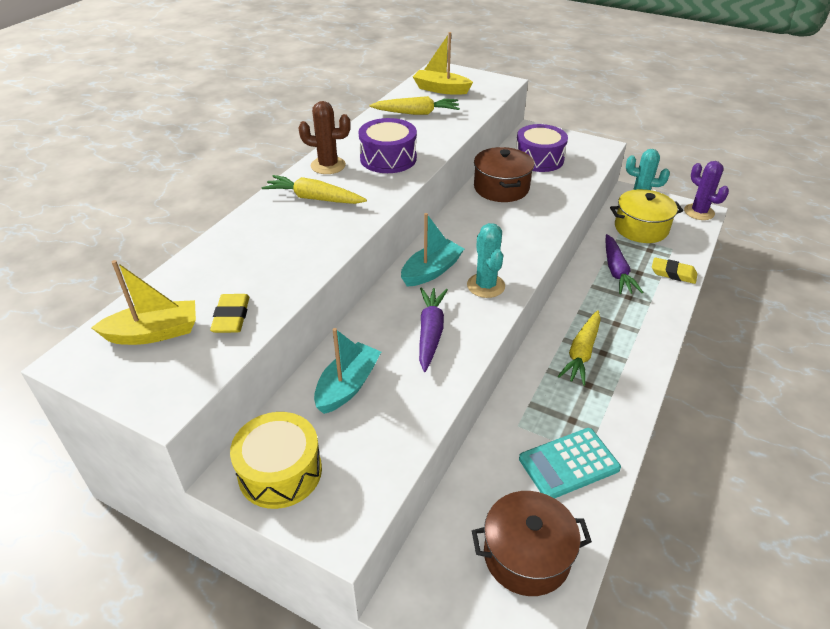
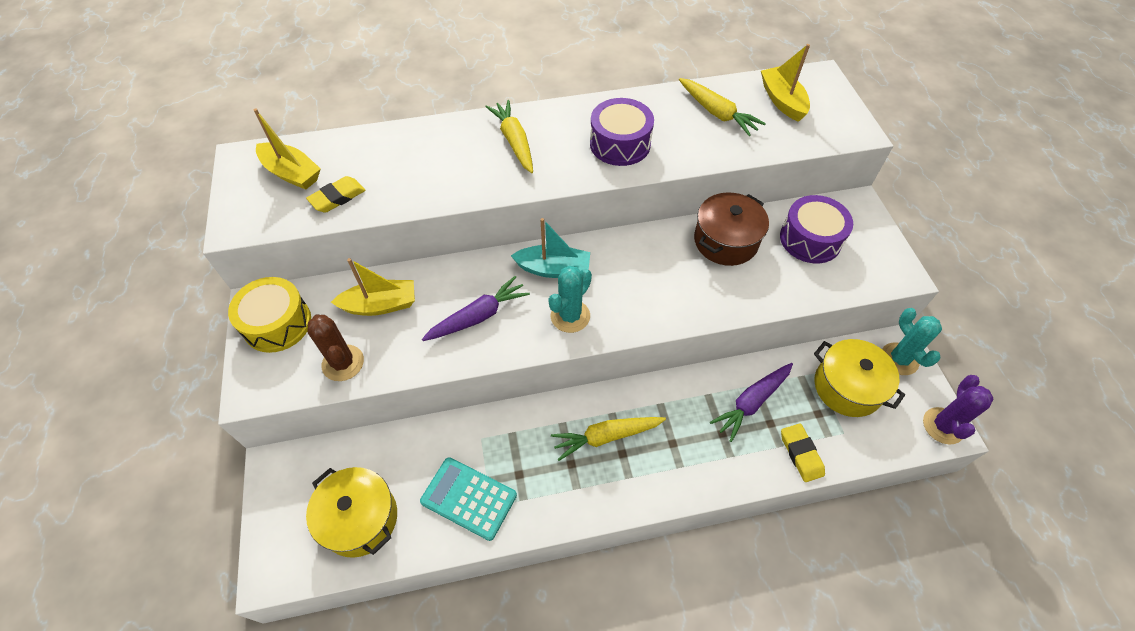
camera: 50 degrees right, 15 degrees up
brown cactus [298,101,351,174] -> brown cactus moved to [307,315,364,381]
turquoise boat [314,328,381,414] -> yellow boat [331,258,415,316]
brown pot [472,491,592,596] -> yellow pot [306,467,397,558]

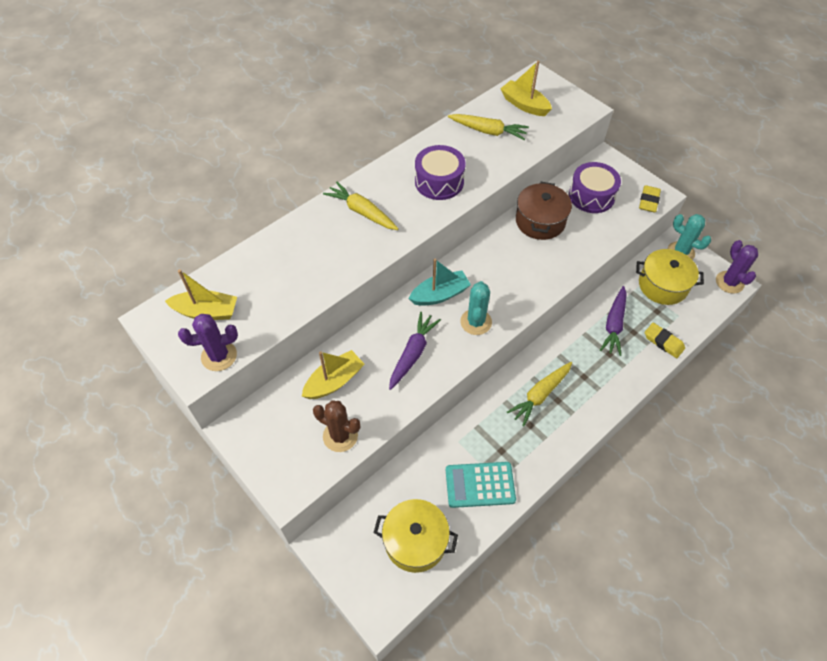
camera: 30 degrees left, 0 degrees up
yellow drum [228,277,311,353] -> none
yellow eraser [306,176,366,213] -> yellow eraser moved to [639,185,661,212]
none -> purple cactus [178,314,238,371]

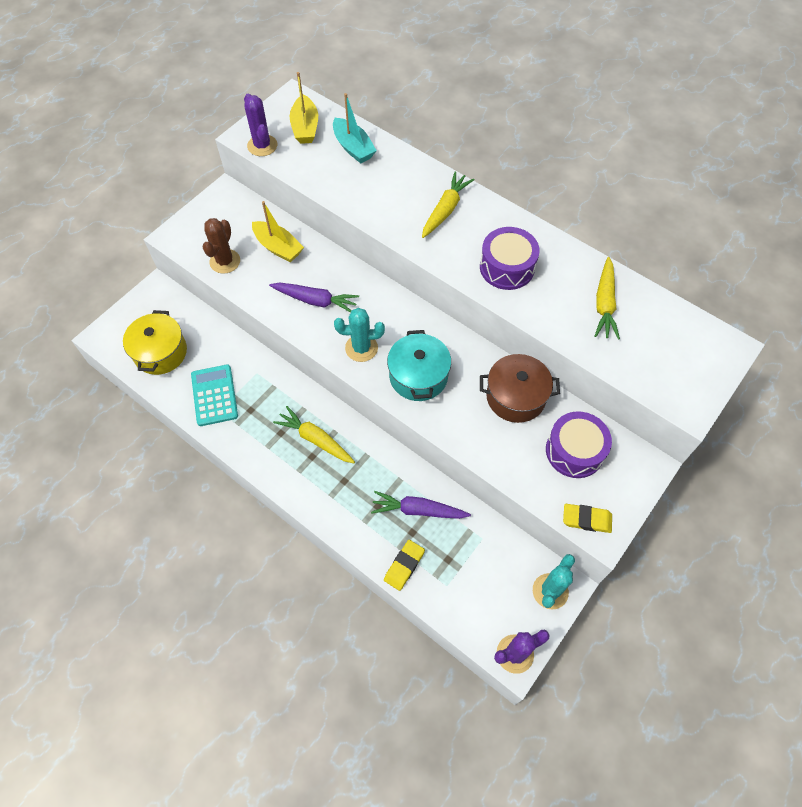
camera: 80 degrees right, 5 degrees up
turquoise boat [409,259,471,306] -> turquoise boat moved to [333,93,377,164]
yellow boat [500,61,552,116] -> none
yellow pot [636,249,704,305] -> none
none -> turquoise pot [387,330,451,401]

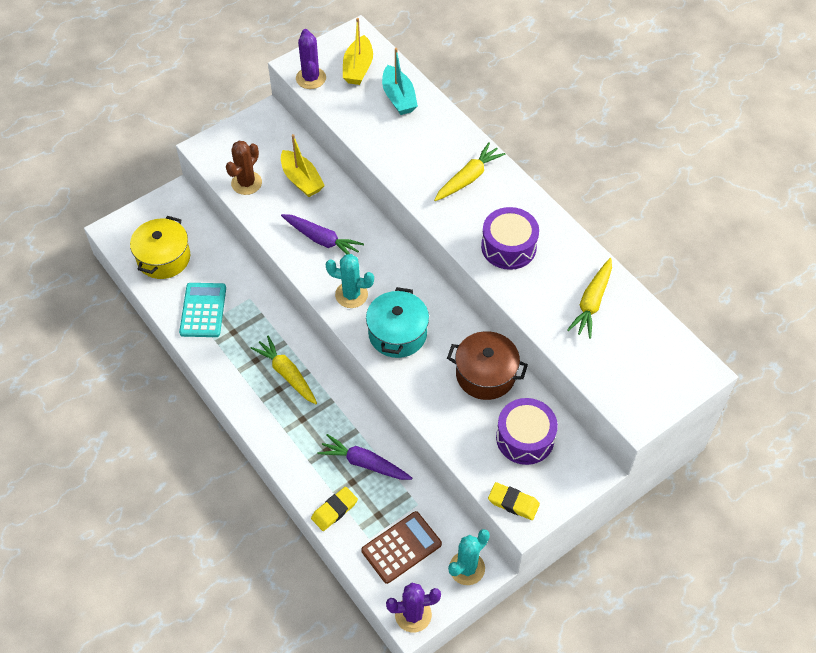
camera: 15 degrees right, 5 degrees down
none -> brown calculator [361,511,442,584]

